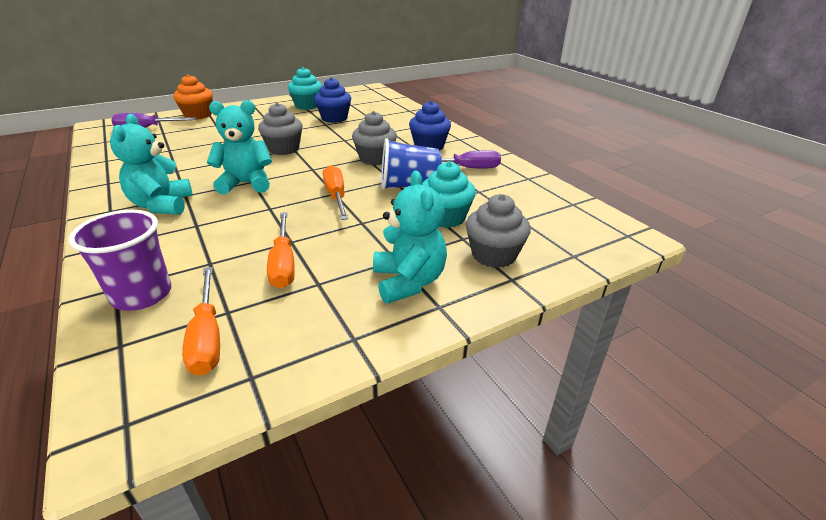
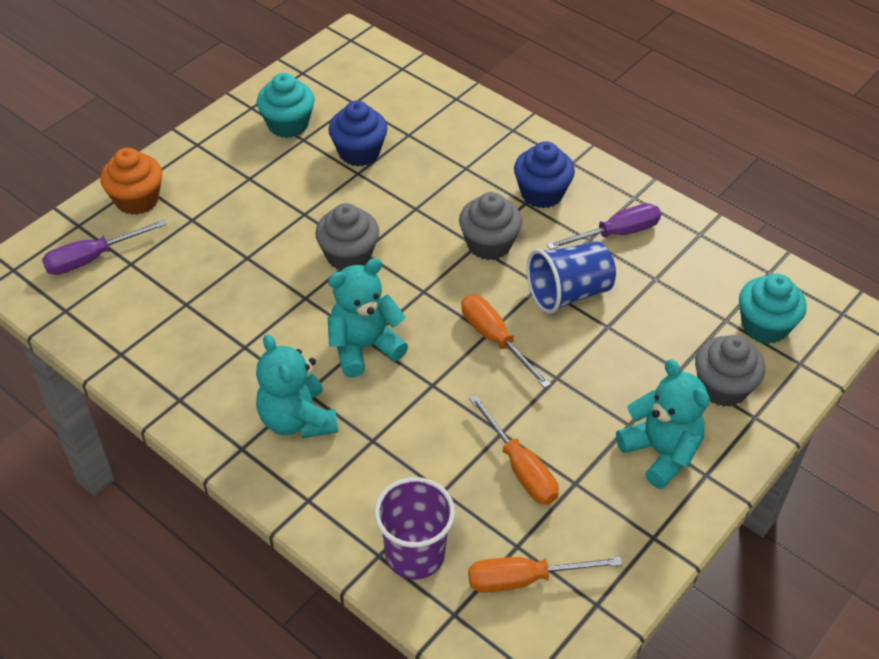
camera: 20 degrees left, 15 degrees up
orange screwdriver [182,267,220,375] -> orange screwdriver turned 120 degrees clockwise [468,556,623,593]
turquoise cupcake [422,161,476,228] -> turquoise cupcake moved to [739,274,807,344]

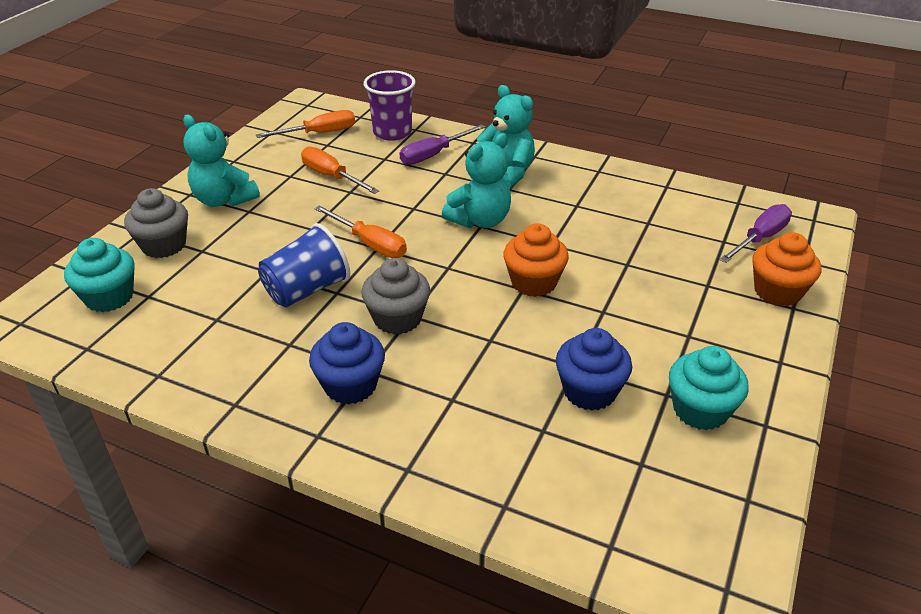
camera: 165 degrees right, 10 degrees down
grey cupcake [315,203,379,271] -> orange cupcake [504,223,569,297]
purple screwdriver [547,203,661,250] -> purple screwdriver moved to [400,124,485,165]

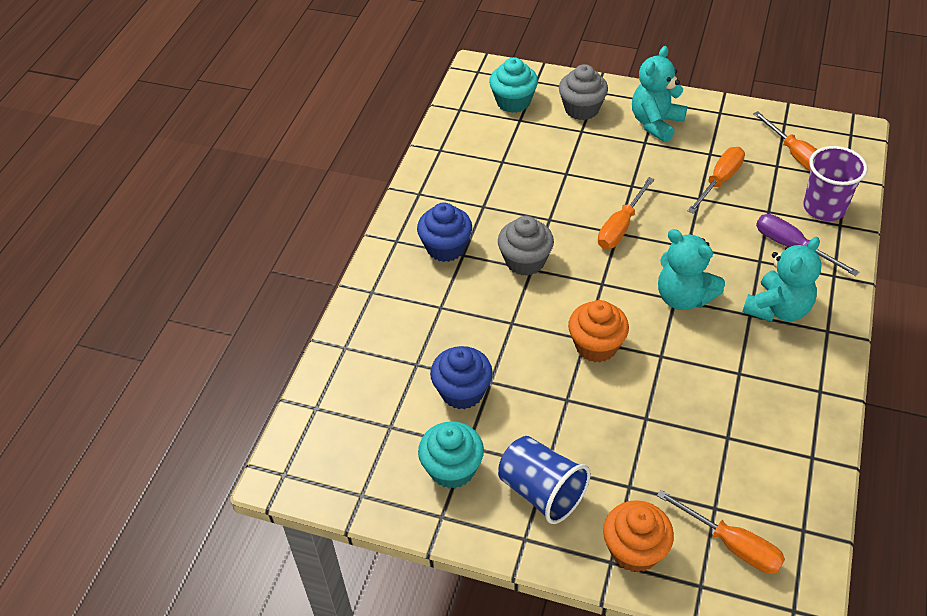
camera: 85 degrees right, 10 degrees up
blue cup [258,223,350,307] -> blue cup moved to [498,436,590,524]
purple screwdriver [720,204,792,263] -> orange screwdriver [657,490,785,574]

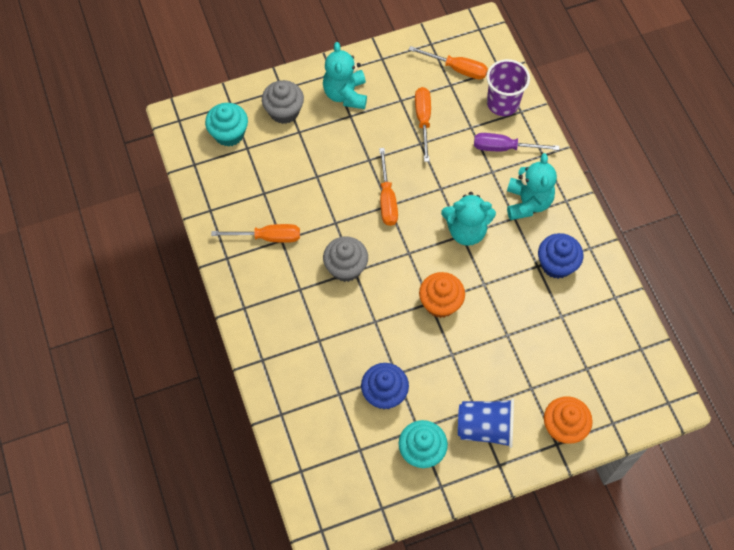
camera: 40 degrees left, 15 degrees up
blue cupcake [417,202,472,262] -> blue cupcake moved to [538,233,583,279]
orange screwdriver [657,490,785,574] -> orange screwdriver moved to [211,224,300,243]

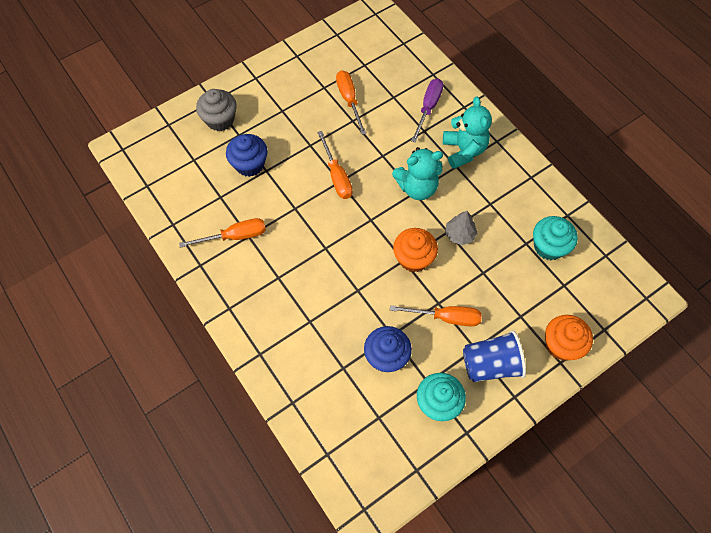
camera: 15 degrees left, 0 degrees up
turquoise cupcake [205,103,248,147] -> turquoise cupcake moved to [533,216,578,260]
turquoise teddy bear [323,42,367,109] -> none
grey cupcake [323,237,368,282] -> none
orange screwdriver [409,46,488,79] -> orange screwdriver moved to [390,305,482,327]
purple screwdriver [474,133,560,151] -> purple screwdriver turned 120 degrees clockwise [411,79,444,143]
purple cup [487,59,530,116] -> none
blue cupcake [538,233,583,279] -> blue cupcake moved to [226,134,268,177]
none -> grey tree [445,211,477,245]

